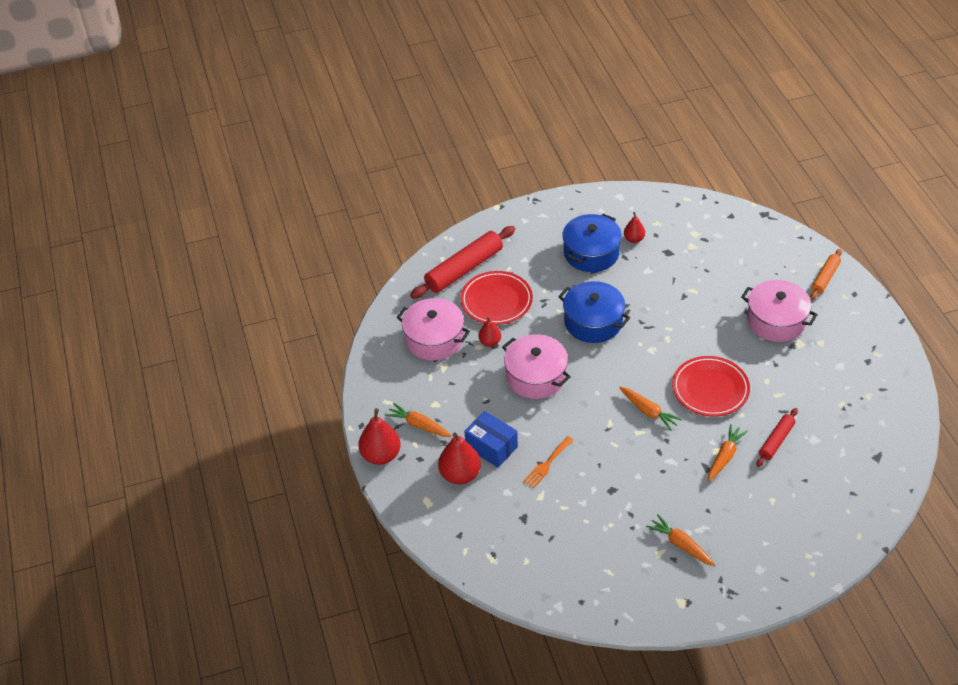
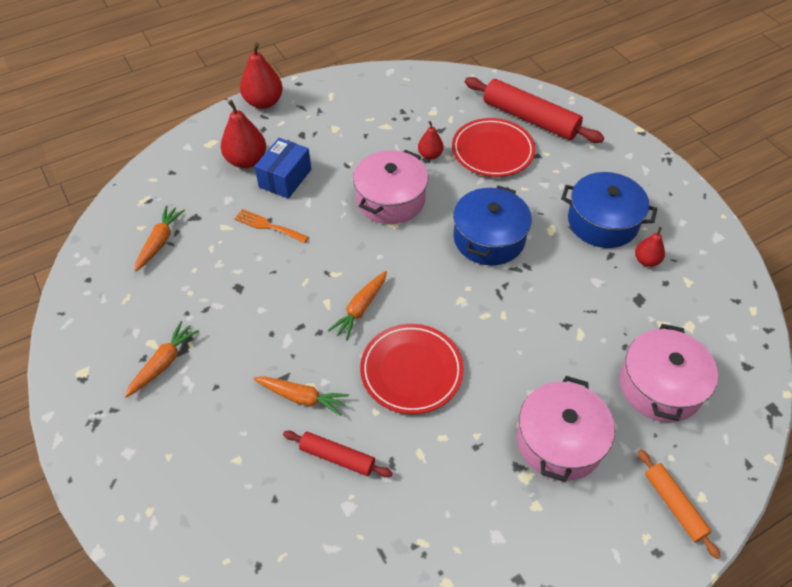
camera: 75 degrees right, 5 degrees up
orange carrot [385,403,452,437] -> orange carrot moved to [134,205,185,272]
pink pot [396,298,470,360] -> pink pot moved to [620,324,718,422]
orange rolling pin [810,249,842,300] -> orange rolling pin turned 45 degrees clockwise [638,449,721,559]

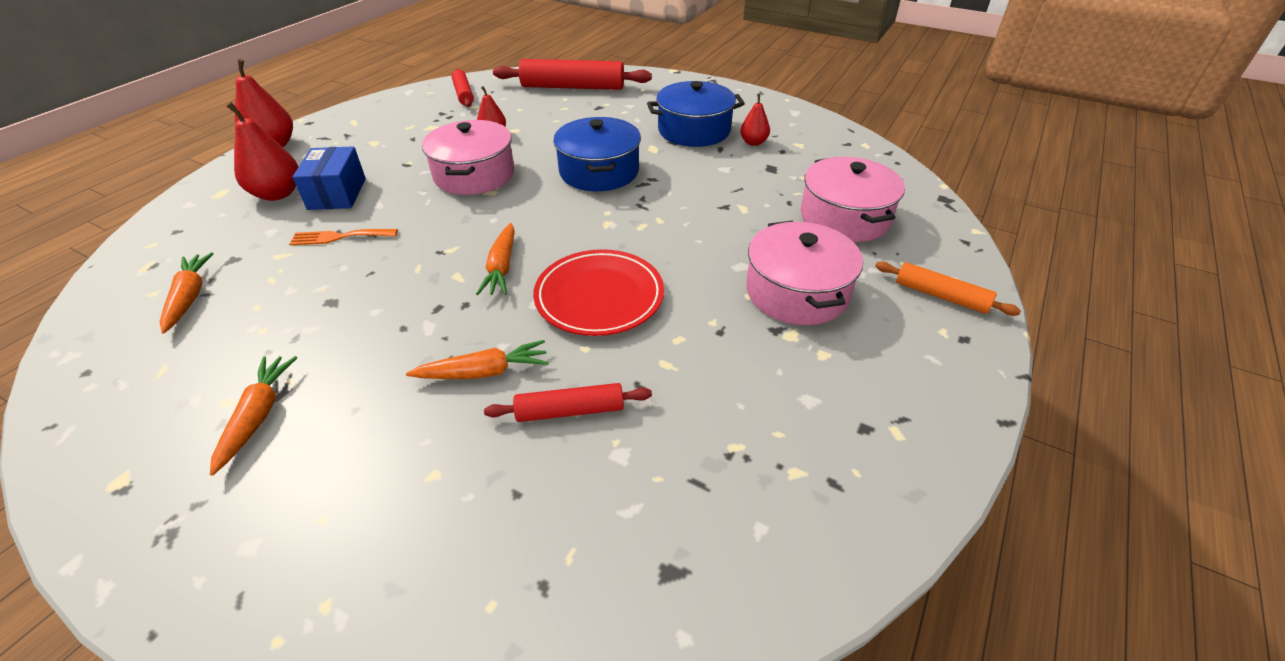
camera: 30 degrees left, 10 degrees down
red plate [452,118,535,177] -> none
none -> red rolling pin [452,69,474,107]

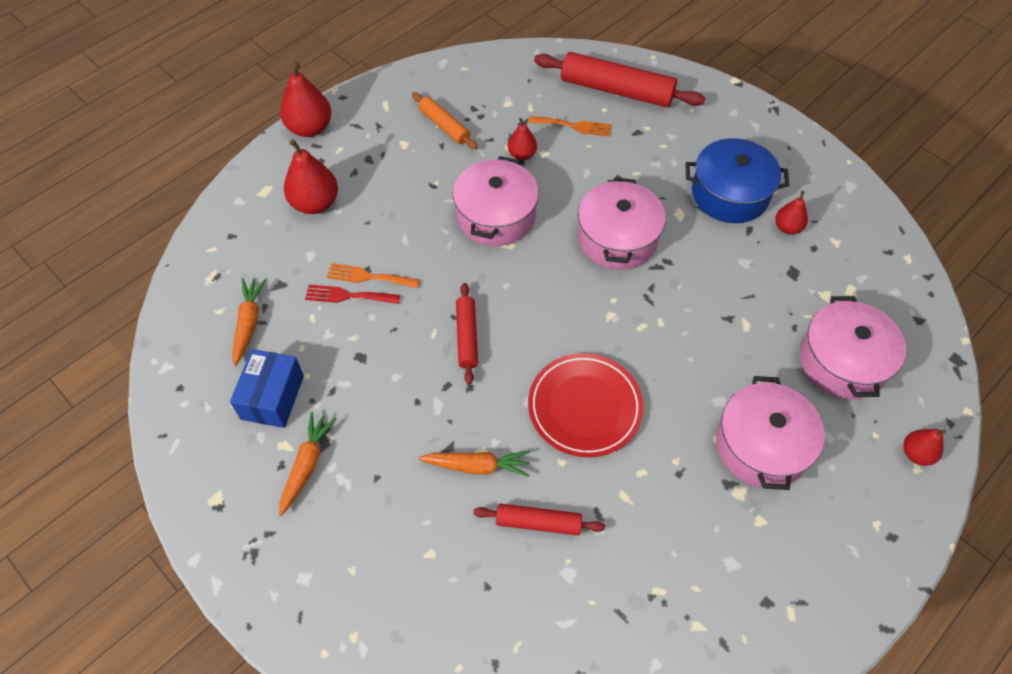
camera: 15 degrees right, 15 degrees up
blue box [292,146,366,210] -> blue box moved to [230,349,304,428]
red rolling pin [452,69,474,107] -> red rolling pin moved to [456,283,478,385]
orange carrot [476,223,515,295] -> none
blue pot [553,117,641,191] -> pink pot [578,178,666,270]
orange rolling pin [875,261,1021,316] -> orange rolling pin moved to [412,92,478,149]
none -> red fork [305,285,400,304]
none -> orange fork [528,116,612,137]
none -> red pear [903,429,946,466]

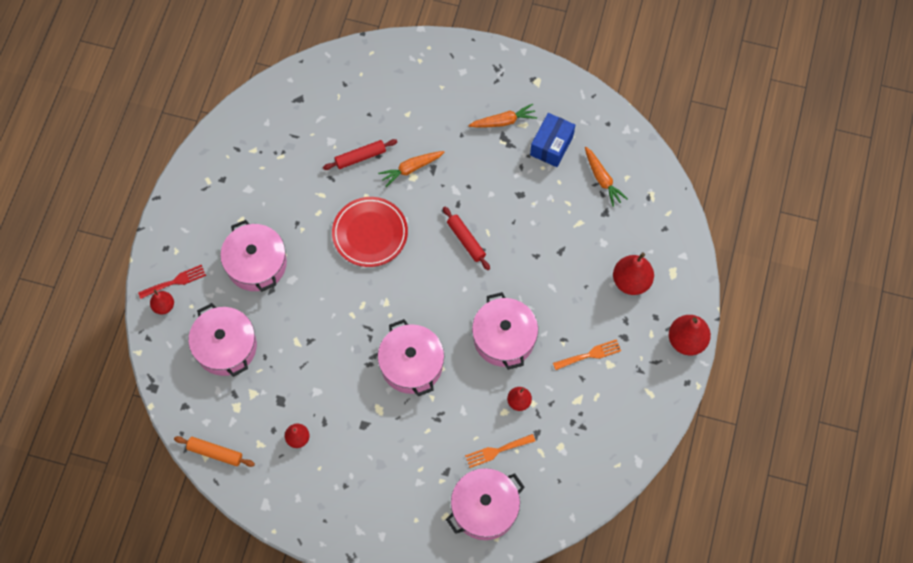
camera: 150 degrees right, 10 degrees up
blue box [230,349,304,428] -> blue box turned 45 degrees clockwise [530,113,575,167]
orange carrot [279,412,336,516] -> orange carrot turned 90 degrees counterclockwise [468,104,537,127]
red fork [305,285,400,304] -> red fork moved to [138,264,206,299]
orange fork [327,263,420,288] -> orange fork moved to [553,339,621,370]
orange rolling pin [412,92,478,149] -> orange rolling pin moved to [174,436,255,467]
red rolling pin [534,52,706,108] -> pink pot [446,468,525,540]
blue pot [686,138,790,223] -> none

